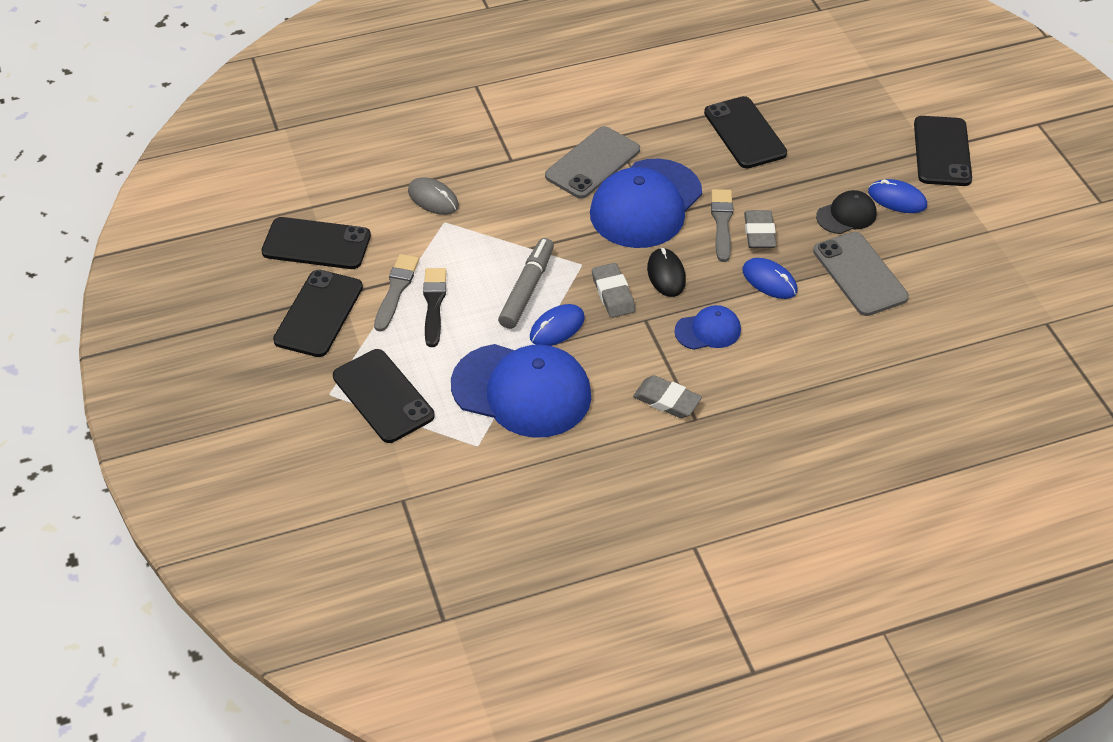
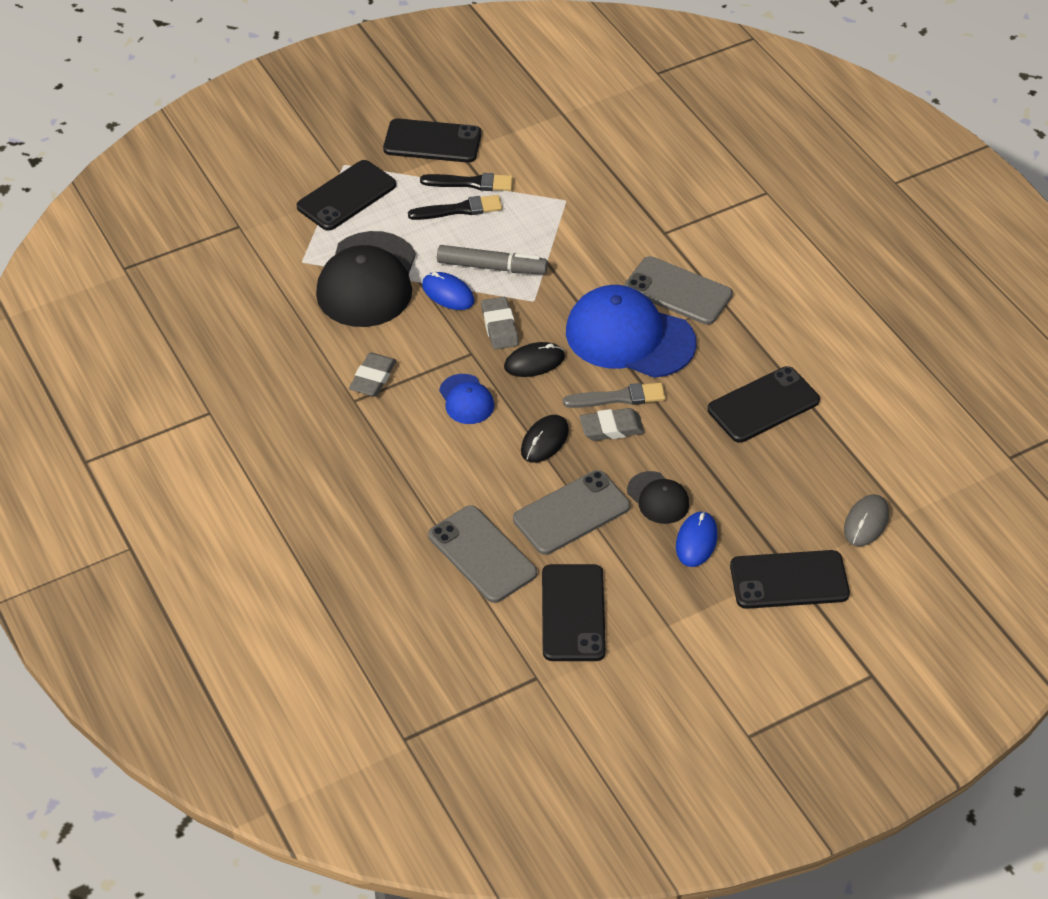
camera: 80 degrees right, 0 degrees up
black phone [261,217,371,269] -> black phone moved to [542,564,606,661]
grey brush [374,254,419,332] -> black brush [420,173,513,191]
grey mouse [408,178,459,215] -> grey mouse moved to [844,494,889,546]
blue cap [451,344,591,438] -> black cap [316,231,416,327]
grey eraser [592,263,635,318] -> grey eraser turned 75 degrees counterclockwise [481,297,519,350]
blue mouse [742,258,797,299] -> black mouse [521,415,569,463]
none -> grey phone [428,505,537,603]

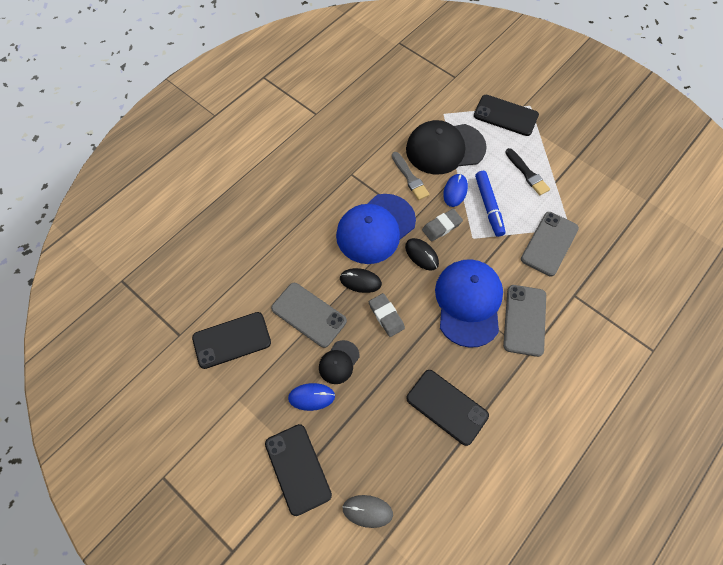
camera: 70 degrees right, 15 degrees up
grey eraser [349,352,396,397] -> none
black phone [383,118,482,163] -> none
black brush [420,173,513,191] -> none
grey phone [428,505,537,603] -> grey phone moved to [521,212,579,276]
grey marker [437,245,548,274] -> blue marker [475,171,506,237]
blue cap [439,374,494,424] -> blue cap [336,194,416,264], size x2.06
grey brush [563,383,666,408] -> grey brush moved to [392,152,430,200]

